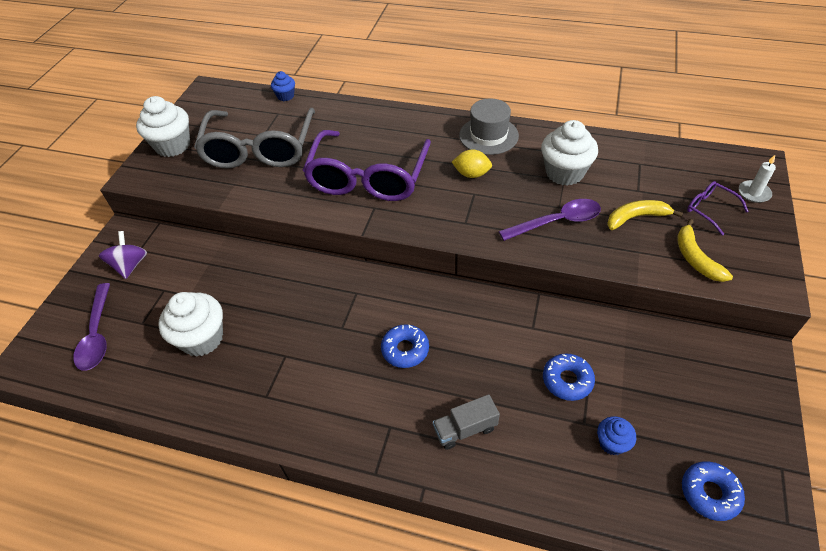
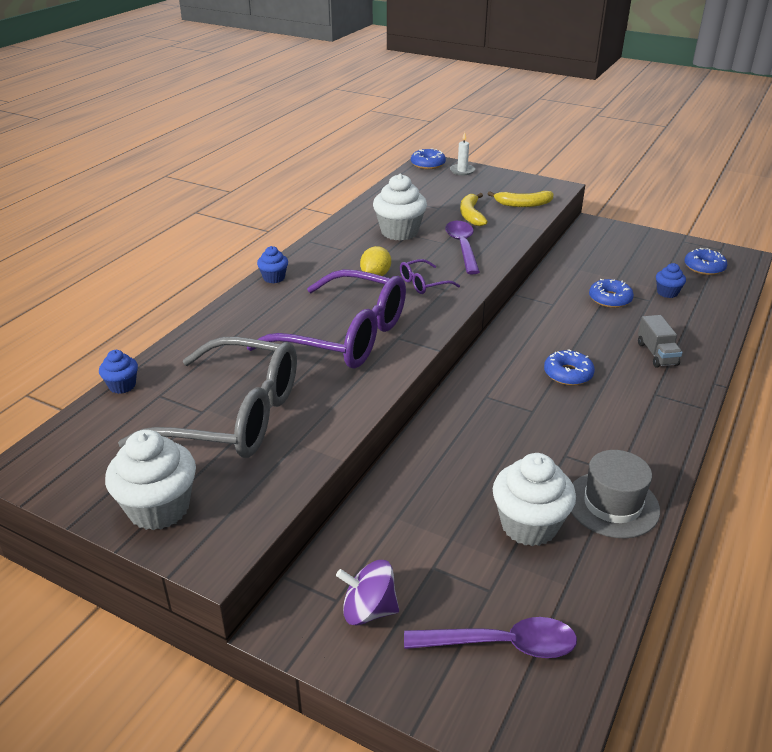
camera: 80 degrees left, 15 degrees down
grey hat [459,99,519,155] -> grey hat moved to [571,450,660,538]
purple glasses [687,181,749,236] -> purple glasses moved to [400,259,460,294]
none -> blue cupcake [257,246,288,283]
none -> blue donut [411,148,446,169]

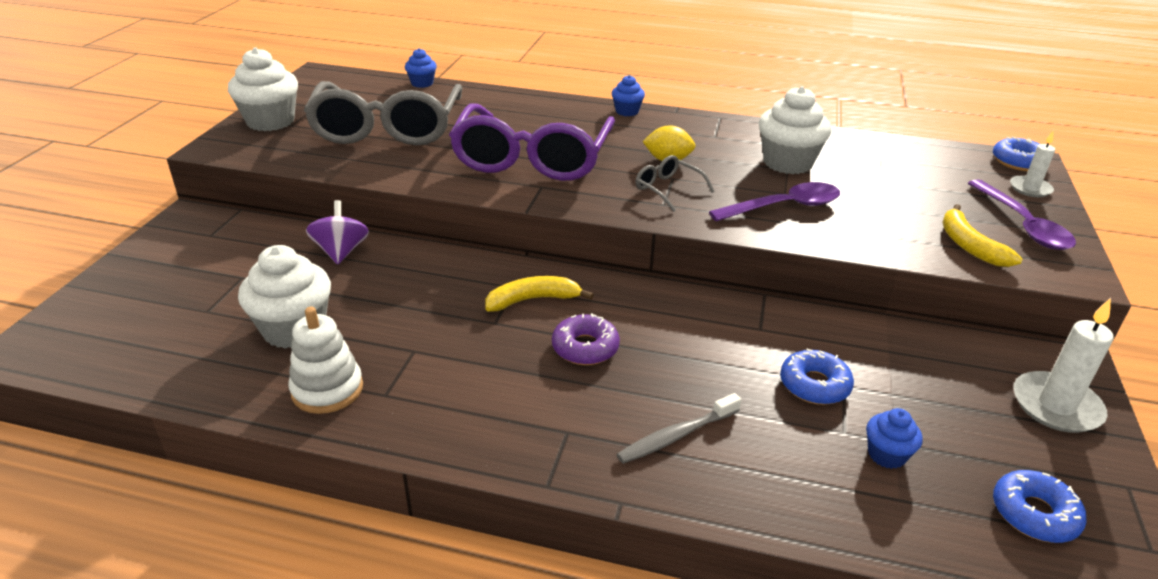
camera: 75 degrees right, 0 degrees up
purple spinning top [336,560,399,626] -> purple spinning top moved to [306,200,369,265]
purple glasses [400,259,460,294] -> grey glasses [635,155,715,212]
purple spoon [404,617,577,658] -> purple spoon moved to [968,180,1076,250]
yellow banana [460,193,488,226] -> yellow banana moved to [485,276,594,312]
blue donut [544,349,595,386] -> purple donut [552,313,620,365]
grey hat [571,450,660,538] -> white stacking toy [288,307,363,414]
grey truck [638,315,683,368] -> grey toothbrush [617,393,741,464]
none -> white candle [1013,298,1114,433]

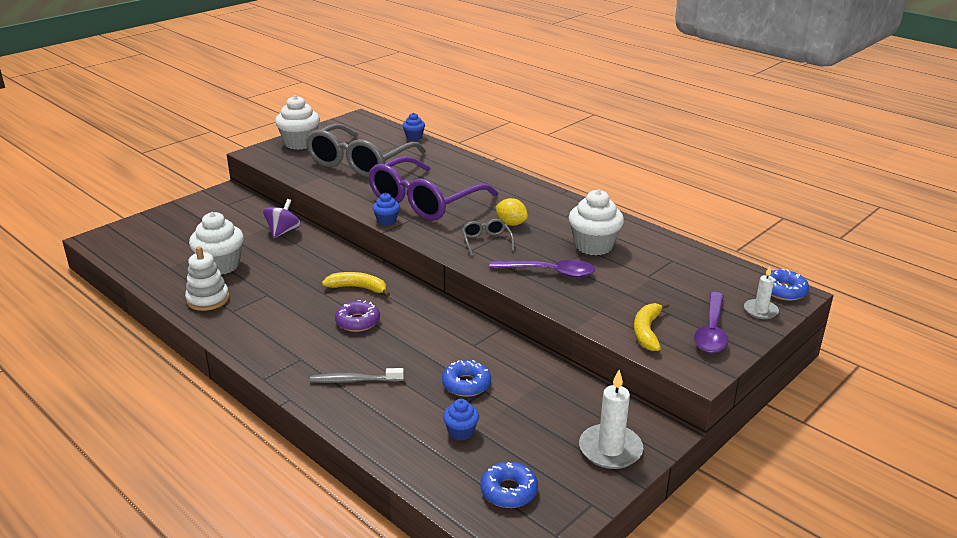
camera: 30 degrees right, 5 degrees down
blue cupcake [612,75,645,116] -> blue cupcake moved to [372,193,400,226]

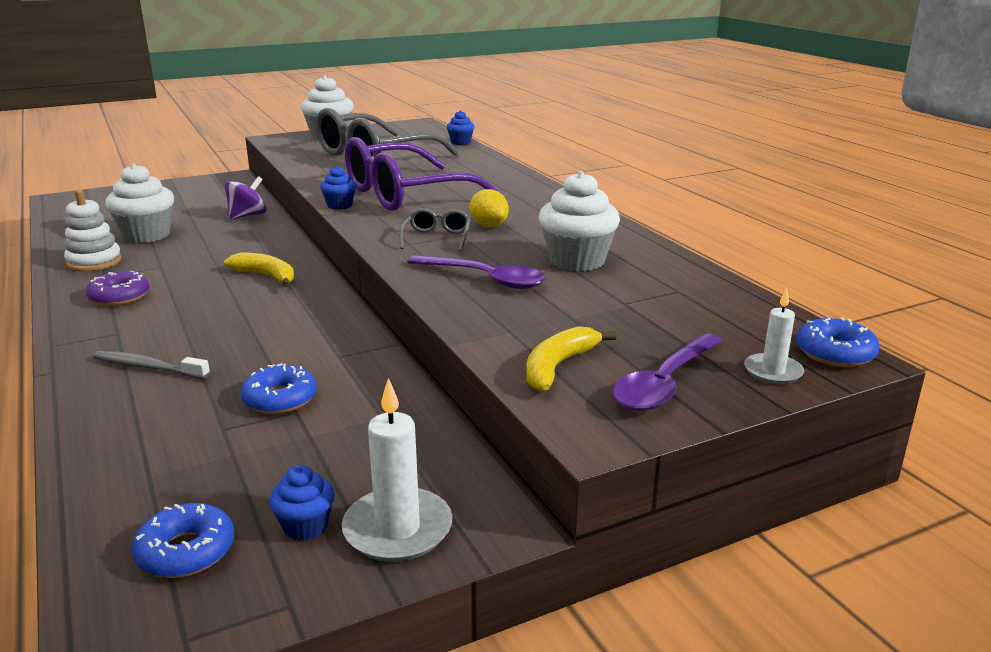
camera: 20 degrees right, 5 degrees down
purple donut [335,300,380,332] -> purple donut moved to [86,271,149,306]
blue cupcake [443,399,479,441] -> blue cupcake moved to [269,465,335,541]

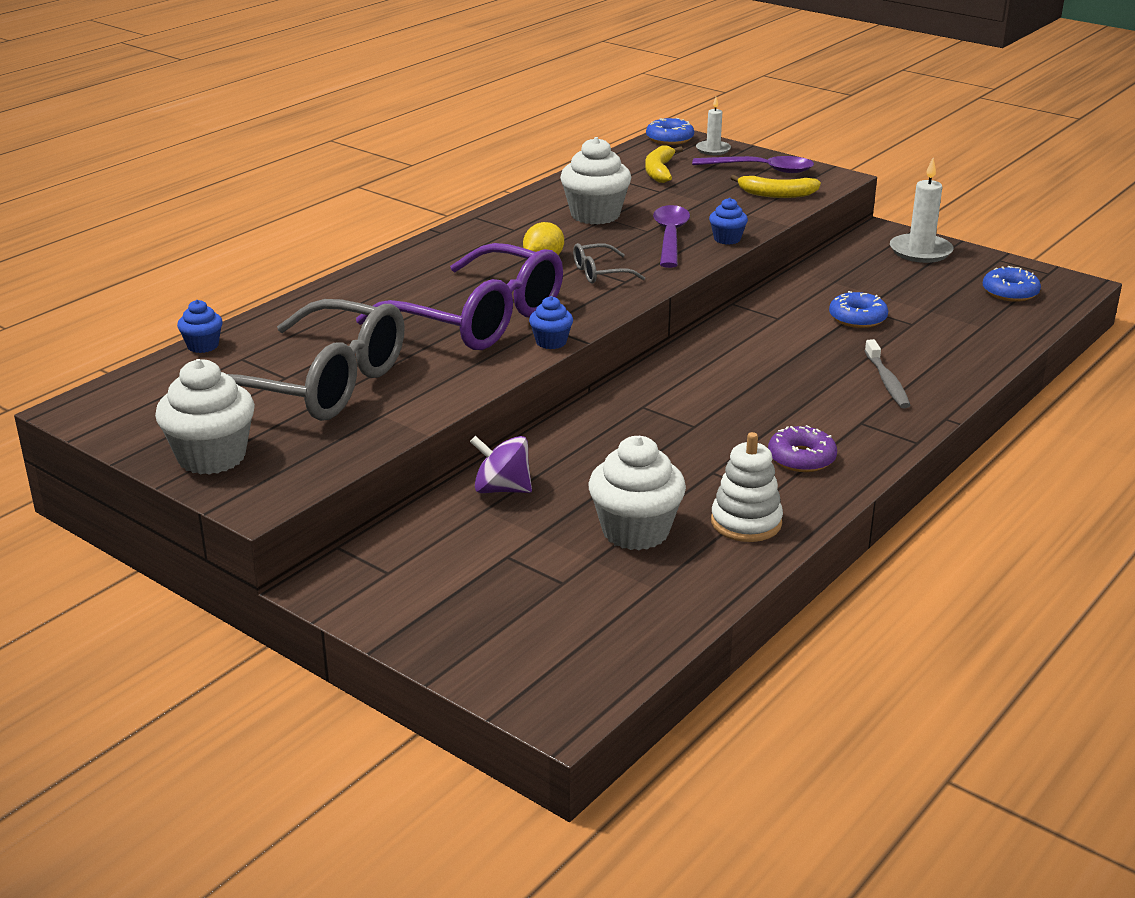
camera: 115 degrees left, 5 degrees up
yellow banana [224,253,294,287] -> yellow banana moved to [645,145,683,183]
blue cupcake [269,465,335,541] -> blue cupcake moved to [709,198,748,245]

